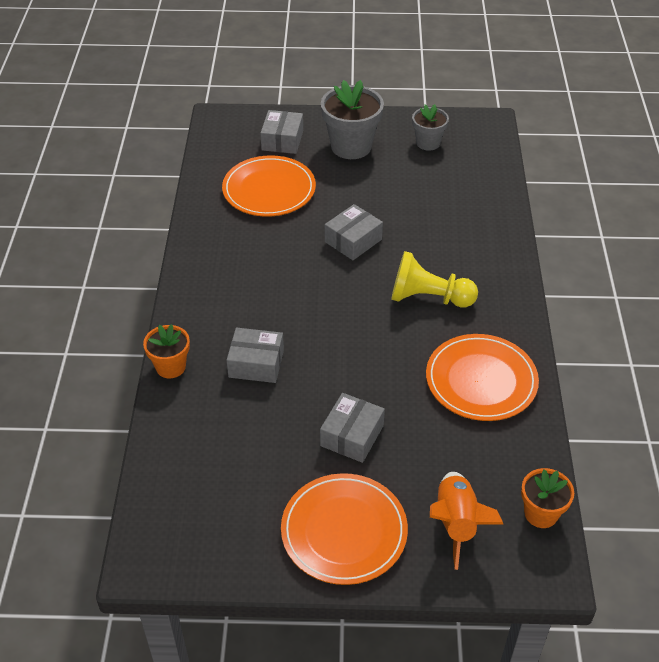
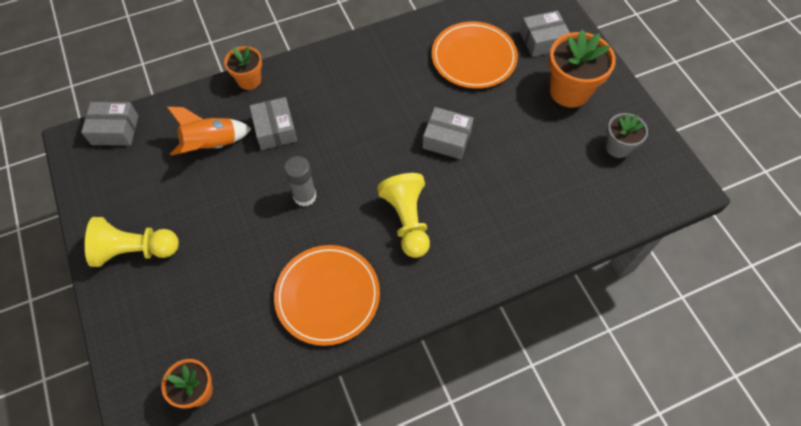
camera: 65 degrees right, 15 degrees up
orange plate [281,473,408,585] -> yellow pawn [85,217,179,267]
grey box [320,393,385,463] -> grey box moved to [81,102,138,146]
grey flower pot [321,80,384,159] -> orange flower pot [549,30,616,108]
orange rocket [430,472,504,570] -> orange rocket moved to [167,107,252,156]
none -> grey glue stick [284,156,316,207]

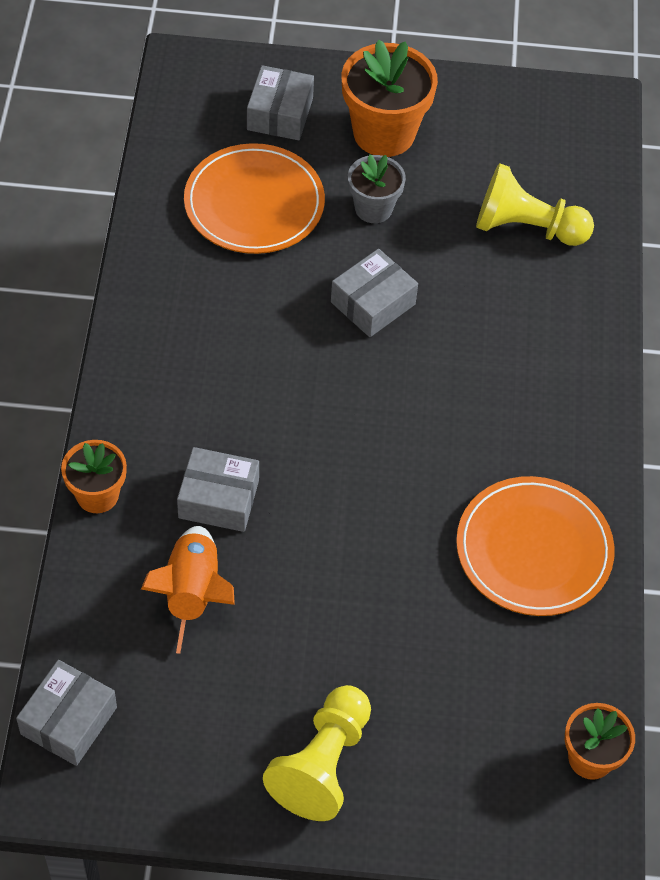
camera: 65 degrees left, 5 degrees down
grey glue stick [284,156,316,207] -> none
yellow pawn [377,173,430,258] -> yellow pawn moved to [476,163,594,246]
grey flower pot [605,113,648,158] -> grey flower pot moved to [348,154,406,223]

